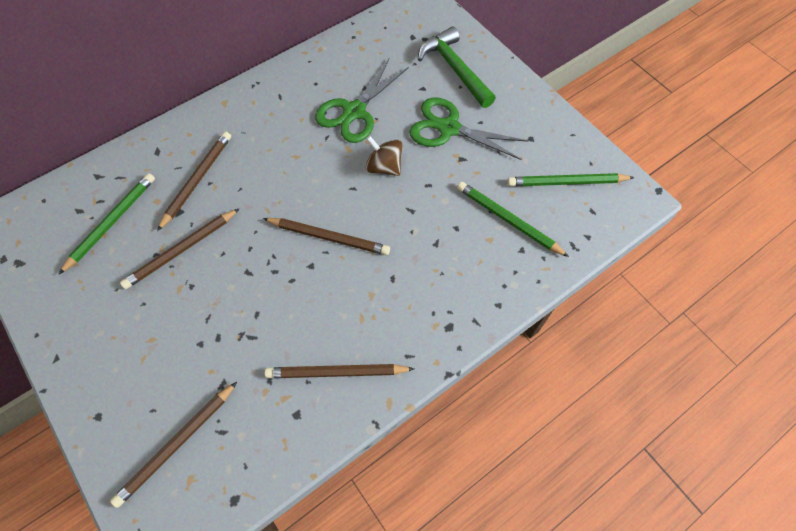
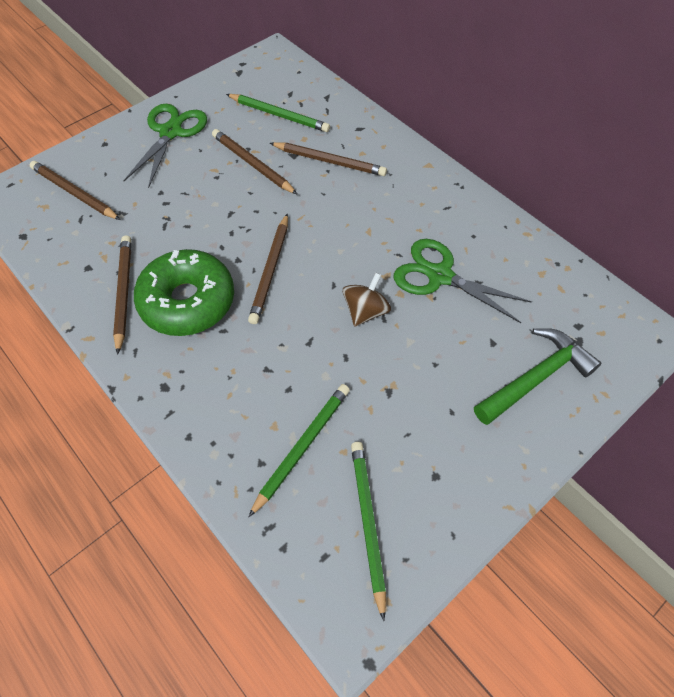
camera: 85 degrees right, 5 degrees down
green scissors [409,97,528,160] -> green scissors moved to [123,104,207,188]
none -> green donut [134,249,234,336]

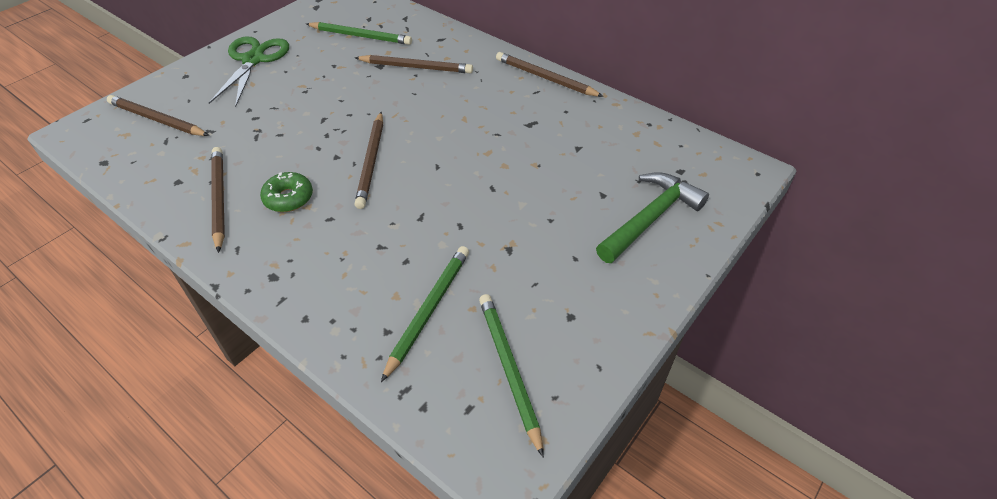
camera: 10 degrees left, 10 degrees down
green donut [134,249,234,336] -> green donut [260,172,313,212], size x0.50
brown pencil [212,129,298,195] -> brown pencil moved to [496,52,604,97]
brown spinning top [343,273,391,327] -> none
green scissors [394,239,532,323] -> none

